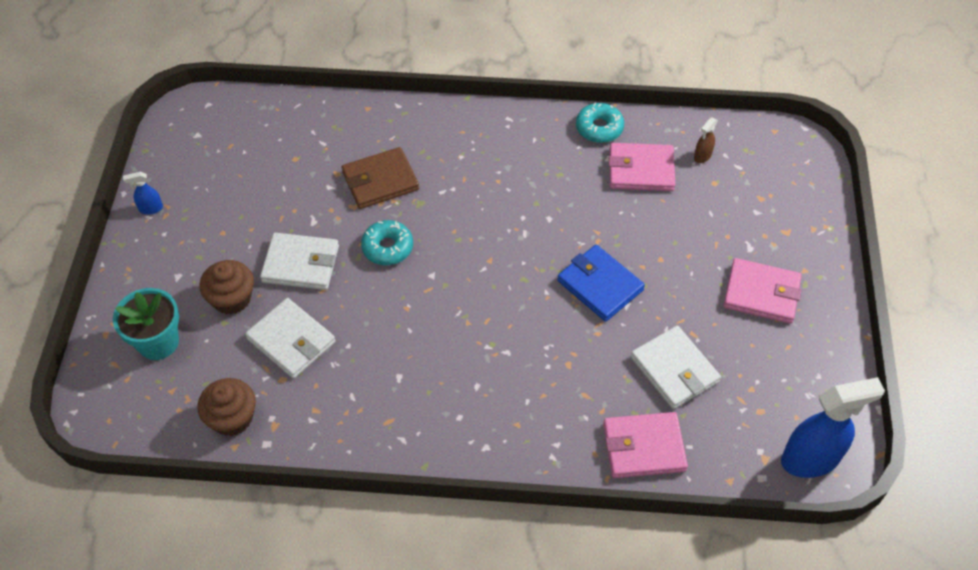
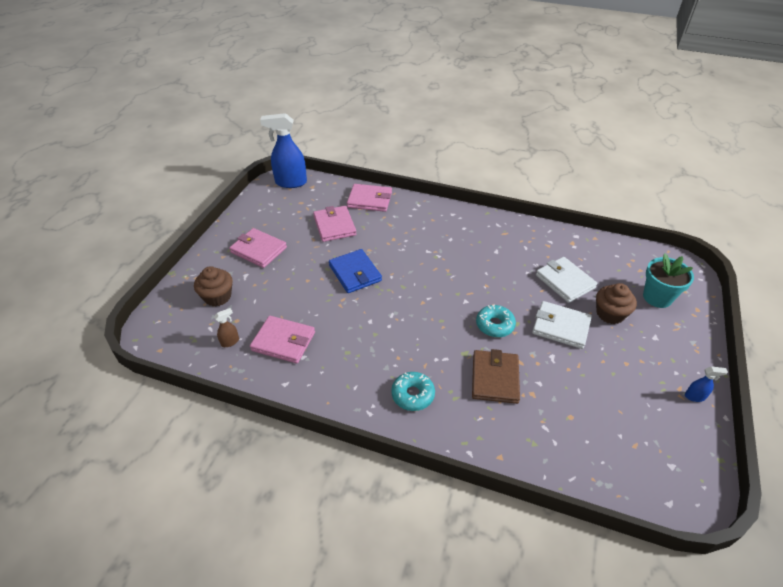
camera: 165 degrees left, 10 degrees down
brown cupcake [198,378,256,436] -> brown cupcake moved to [194,266,233,307]
brown wallet [342,147,419,209] -> brown wallet turned 75 degrees counterclockwise [472,349,520,404]
turquoise donut [576,102,624,143] -> turquoise donut moved to [391,372,435,411]
white wallet [631,326,721,409] -> pink wallet [313,206,356,242]

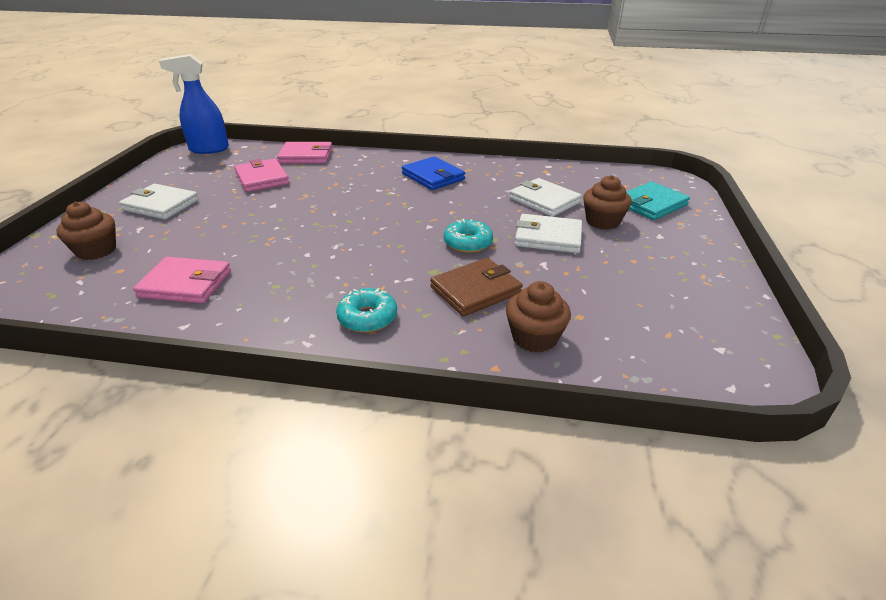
camera: 10 degrees left, 10 degrees down
brown spray bottle [214,308,239,347] -> none
pink wallet [229,228,287,268] -> white wallet [119,184,199,220]
blue wallet [329,249,382,293] -> blue wallet moved to [402,157,465,190]
brown wallet [472,349,520,404] -> brown wallet turned 60 degrees clockwise [430,258,523,317]
turquoise flower pot [643,254,694,308] -> turquoise wallet [627,182,690,220]
blue spray bottle [685,366,728,402] -> none
none -> brown cupcake [506,281,571,353]

